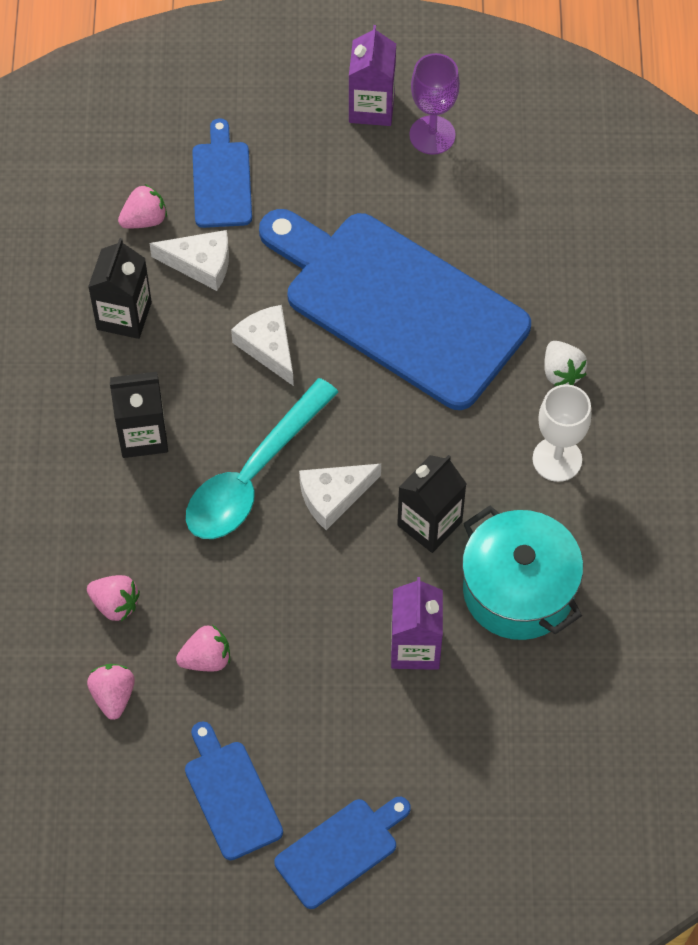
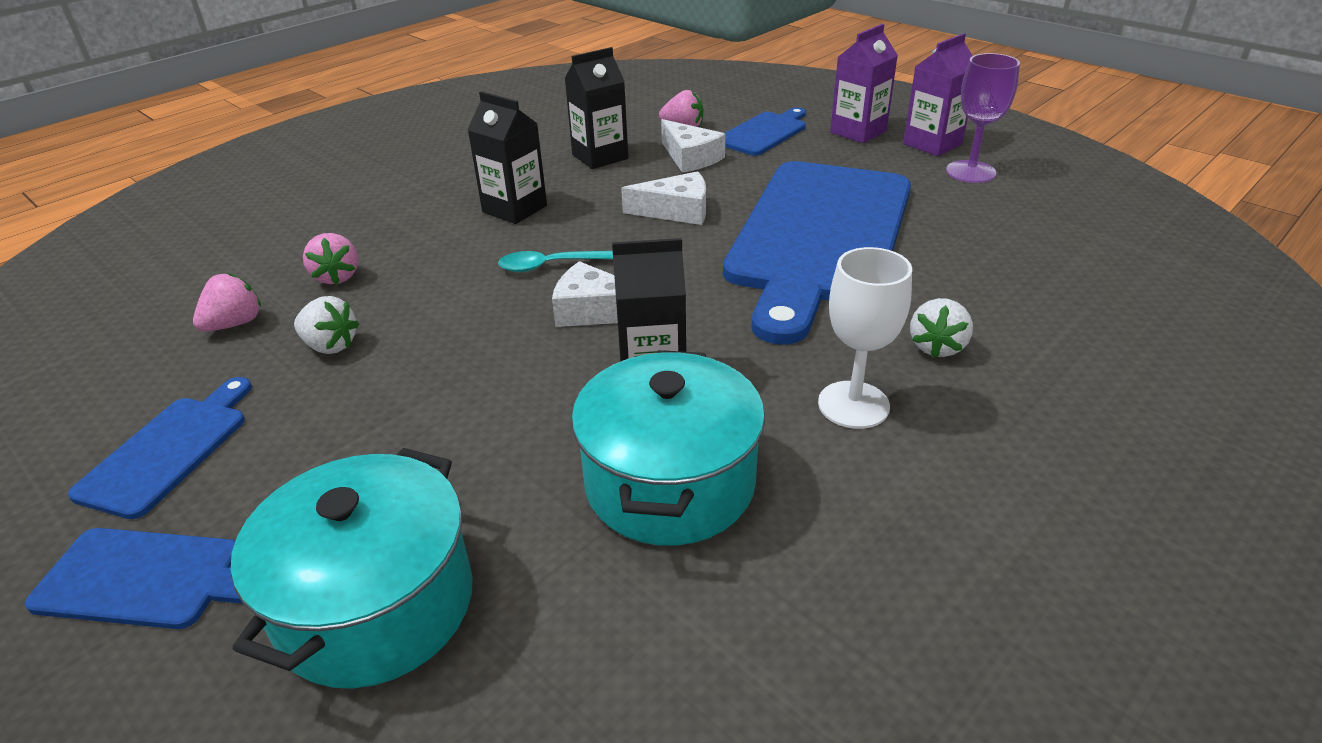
camera: 45 degrees right, 25 degrees down
pink strawberry [176,625,230,671] -> white strawberry [294,296,359,354]
turquoise spoon [186,378,338,539] -> turquoise spoon [498,251,613,272], size x0.53
white cheese [231,305,294,386] -> white cheese turned 75 degrees clockwise [621,171,706,225]
blue cutting board [259,209,531,410] -> blue cutting board turned 150 degrees counterclockwise [723,161,911,345]
purple carton [391,577,443,670] -> purple carton moved to [830,24,898,143]
none -> turquoise pot [231,448,473,689]

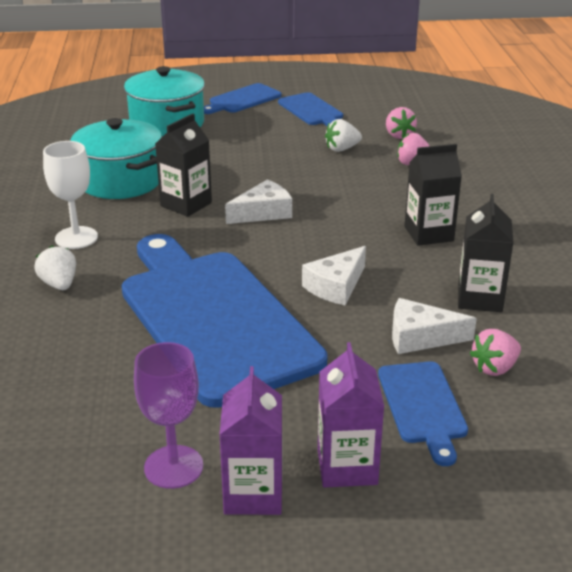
camera: 130 degrees right, 5 degrees down
turquoise spoon [498,251,613,272] -> none

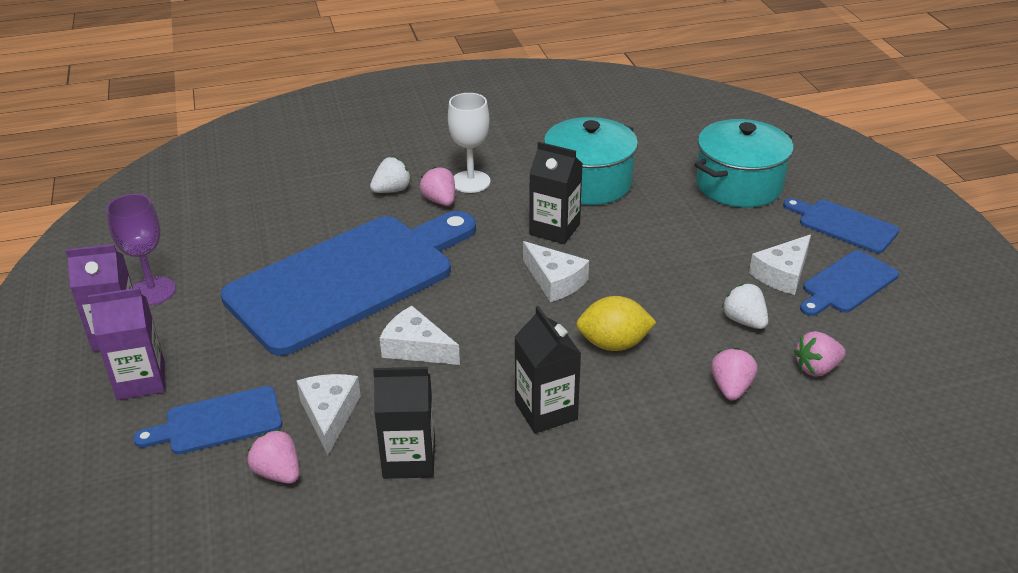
camera: 80 degrees right, 5 degrees up
none -> pink strawberry [420,167,455,206]
none -> yellow lemon [576,296,657,351]
none -> white cheese [749,234,811,295]

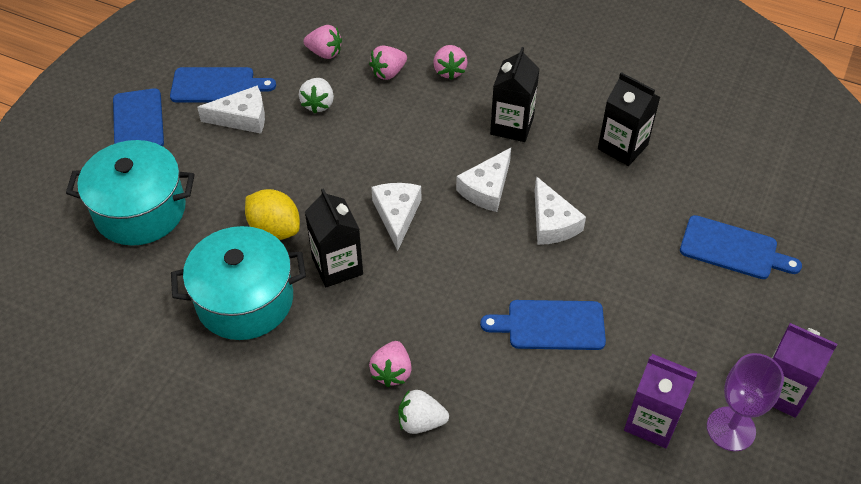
camera: 140 degrees left, 15 degrees up
purple carton [88,288,165,400] -> purple carton moved to [624,354,697,448]
blue cutting board [220,211,476,356] -> blue cutting board [480,300,606,350], size x0.45
pink strawberry [248,429,299,484] -> pink strawberry moved to [433,45,468,80]
white cheese [297,374,361,455] -> white cheese moved to [456,148,511,212]
white goblet [448,93,491,193] -> none
yellow lemon [576,296,657,351] -> yellow lemon moved to [245,189,300,240]

